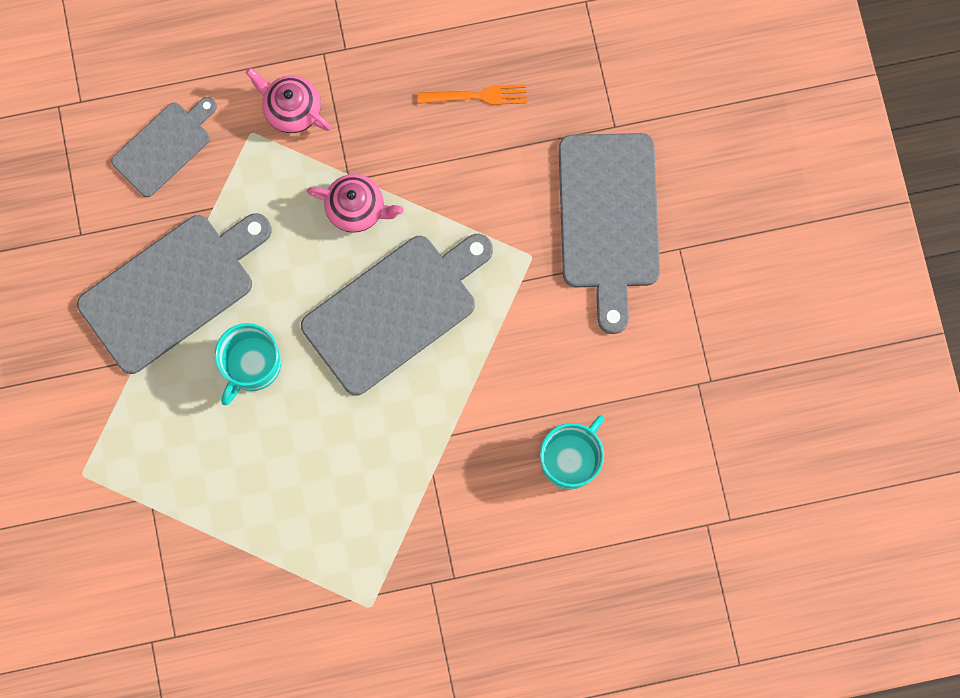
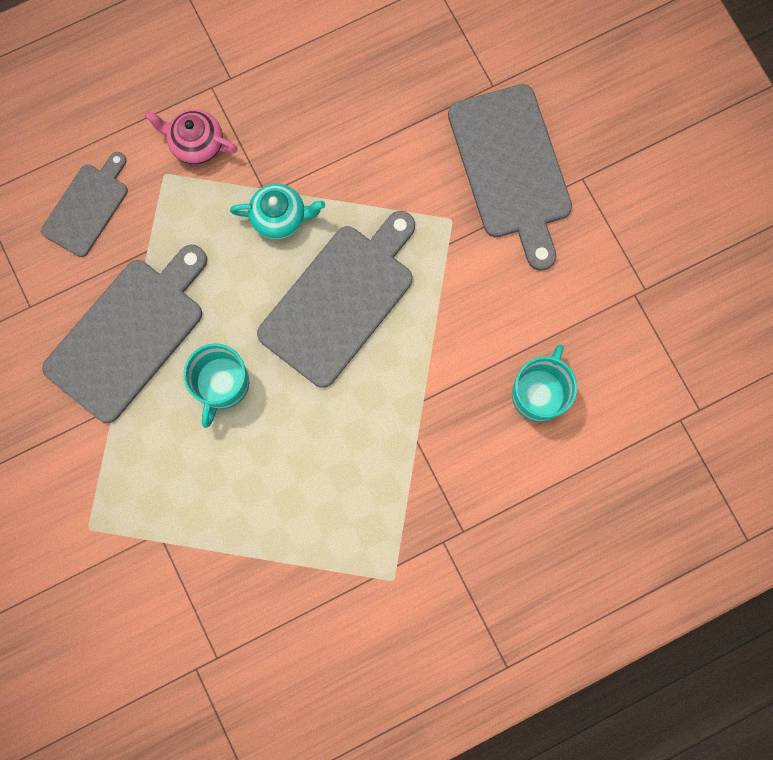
camera: 15 degrees left, 0 degrees up
pink teapot [307,174,404,233] -> turquoise teapot [230,183,325,239]
orange fork [417,84,527,105] -> none

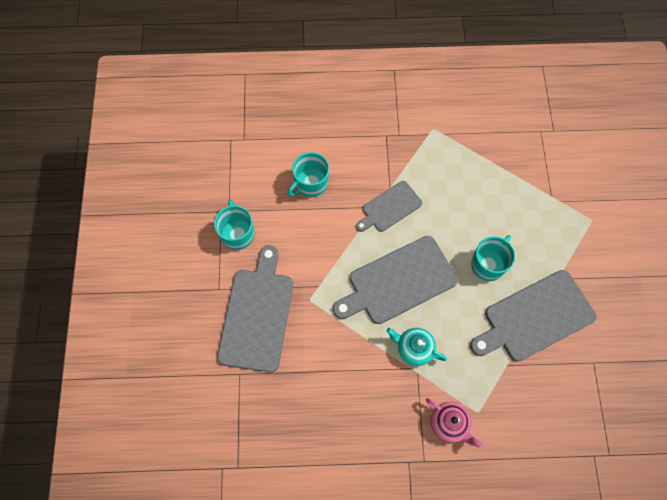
camera: 155 degrees left, 10 degrees down
grey cutting board [41,152,128,257] -> grey cutting board moved to [356,181,422,232]
none -> turquoise mug [214,199,255,250]

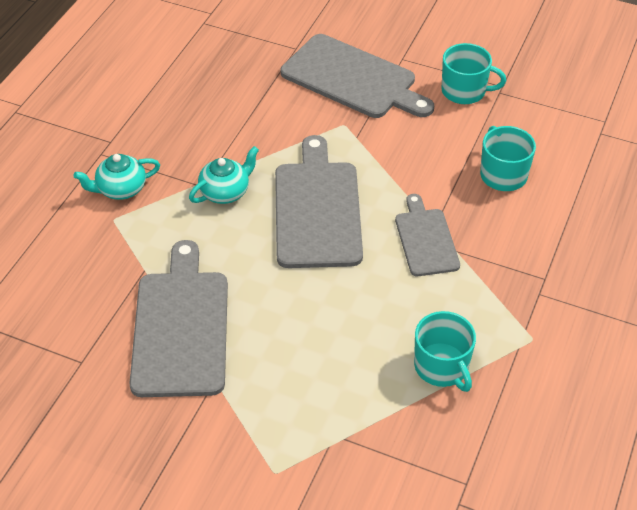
camera: 115 degrees right, 20 degrees down
pink teapot [426,398,482,448] -> turquoise teapot [74,154,160,200]
turquoise mug [471,235,515,281] -> turquoise mug moved to [414,311,476,392]

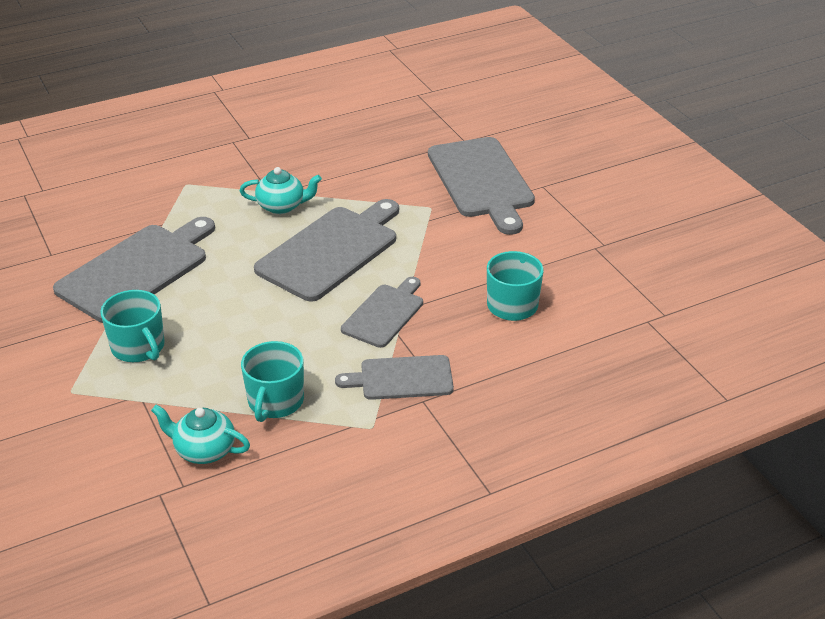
camera: 40 degrees right, 10 degrees down
turquoise teapot [74,154,160,200] -> turquoise teapot moved to [151,405,250,464]
turquoise mug [441,43,506,104] -> turquoise mug moved to [100,290,165,362]
none -> grey cutting board [335,355,454,400]

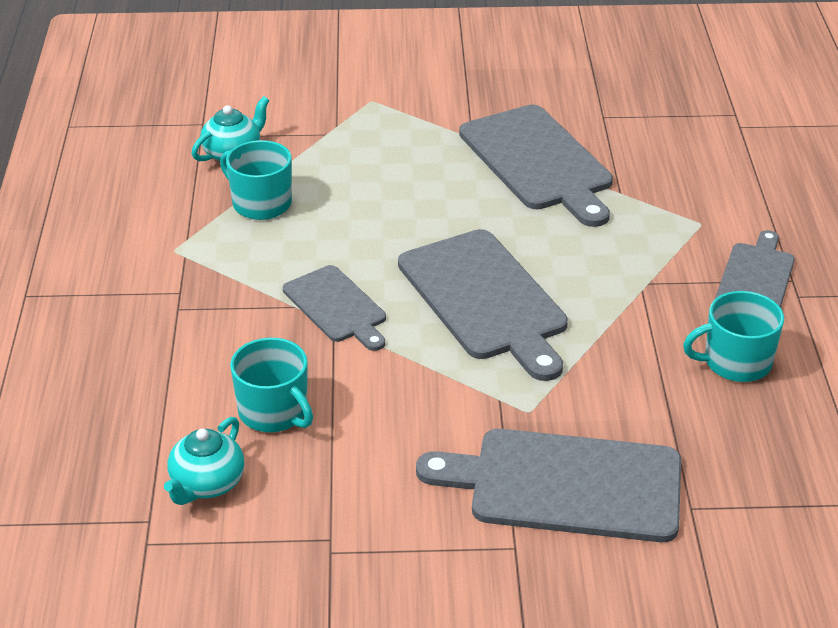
camera: 115 degrees right, 0 degrees up
turquoise mug [100,290,165,362] -> turquoise mug moved to [683,291,784,382]
turquoise teapot [239,167,322,214] -> turquoise teapot moved to [164,417,245,505]
grey cutting board [335,355,454,400] -> grey cutting board moved to [715,230,795,308]

